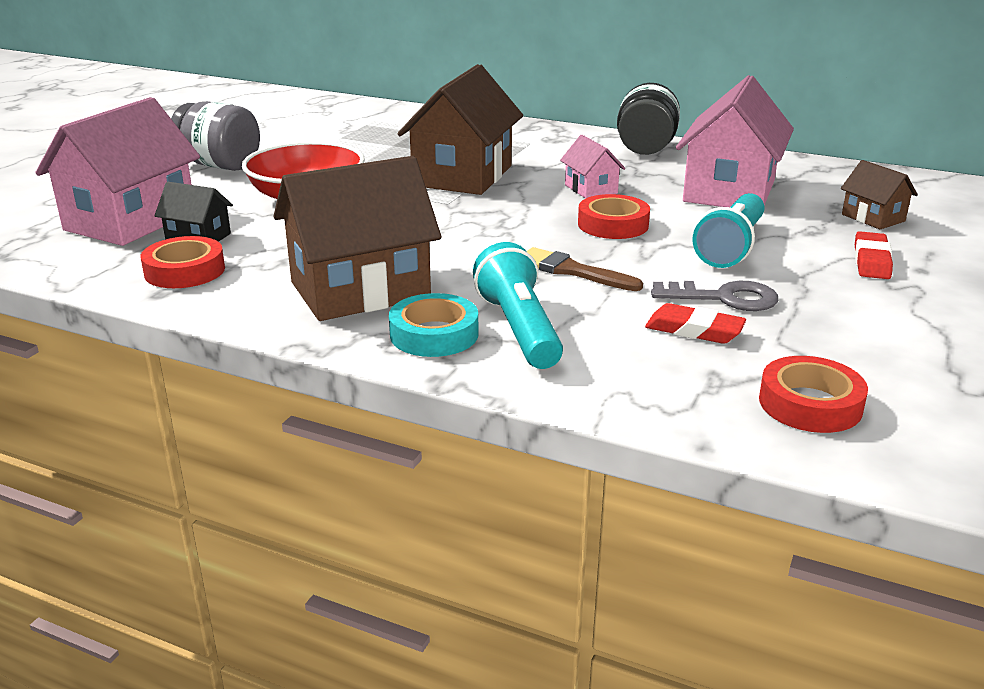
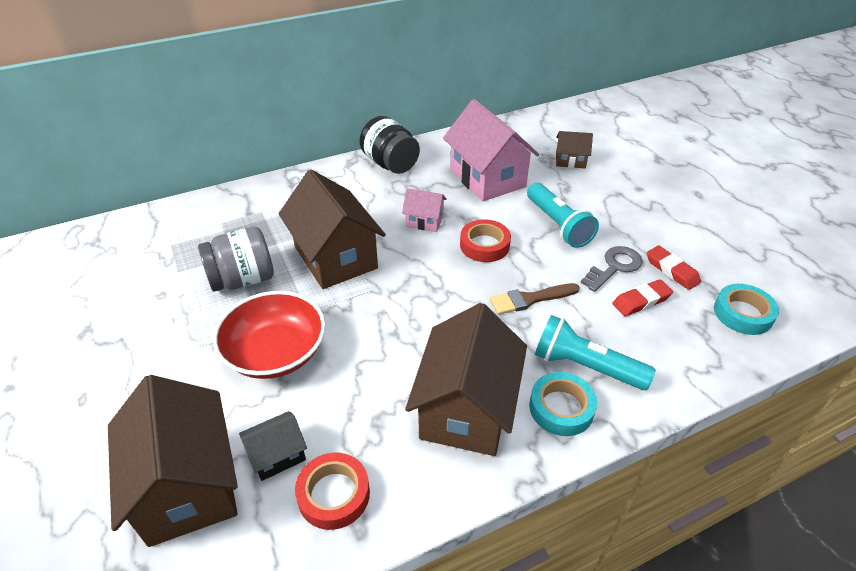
camera: 50 degrees left, 15 degrees up
pink house [35,97,200,246] -> brown house [108,375,238,547]
grey jar [171,101,260,171] -> grey jar moved to [198,227,274,292]
red tape [759,356,868,433] -> turquoise tape [714,284,779,335]
red eraser [855,231,893,279] -> red eraser moved to [647,246,701,290]

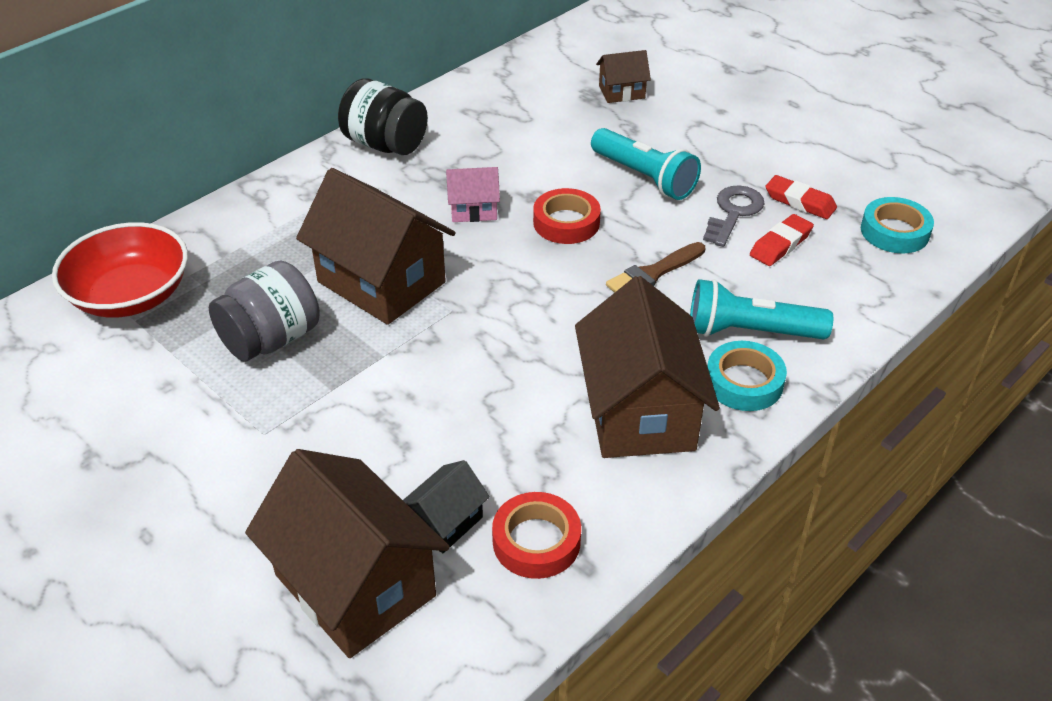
camera: 20 degrees left, 0 degrees up
red bowl [213,291,326,379] -> red bowl moved to [52,222,188,318]
pink house [443,99,539,201] -> none

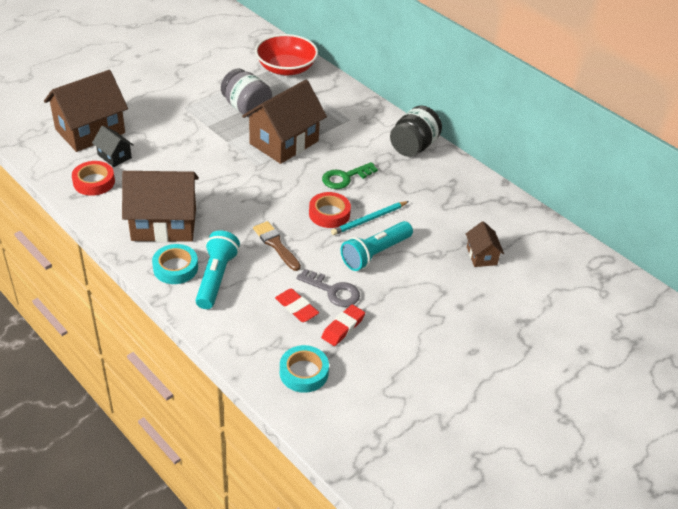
camera: 90 degrees right, 0 degrees up
pink house [446,167,500,222] -> green key [322,162,378,189]
none -> turquoise pencil [331,201,409,235]

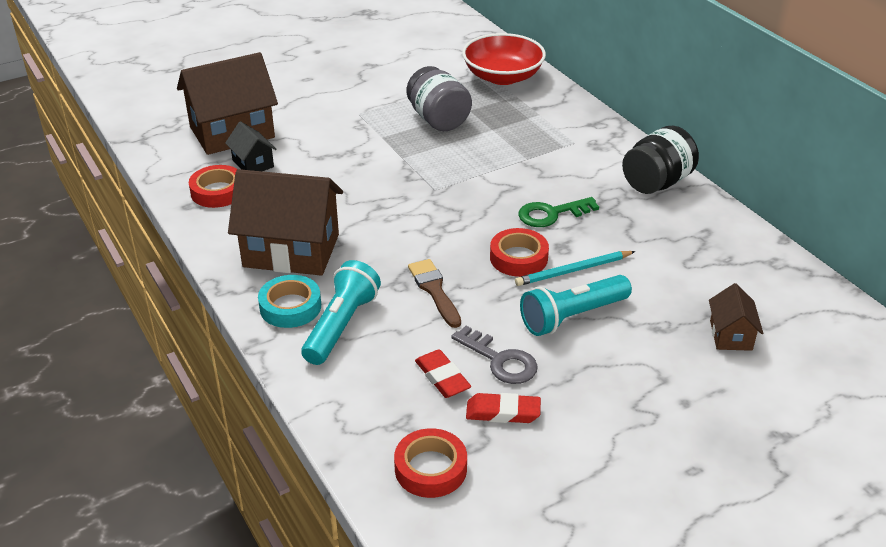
camera: 15 degrees right, 5 degrees down
brown house [242,80,327,164] -> none
turquoise tape [280,345,329,393] -> red tape [394,428,467,498]
red eraser [321,304,365,346] -> red eraser turned 45 degrees clockwise [466,393,541,423]

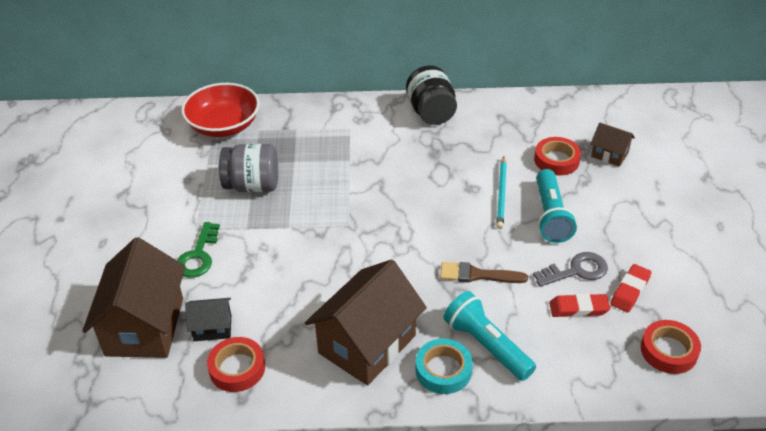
camera: 60 degrees left, 5 degrees up
red tape [490,228,549,277] -> red tape moved to [534,137,581,175]
green key [518,197,599,227] -> green key moved to [177,222,220,278]

